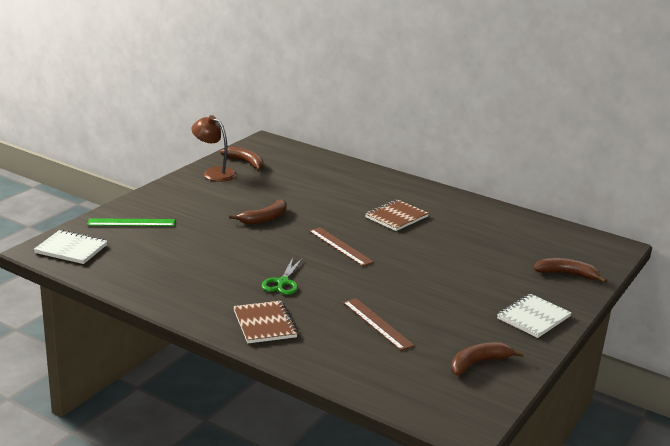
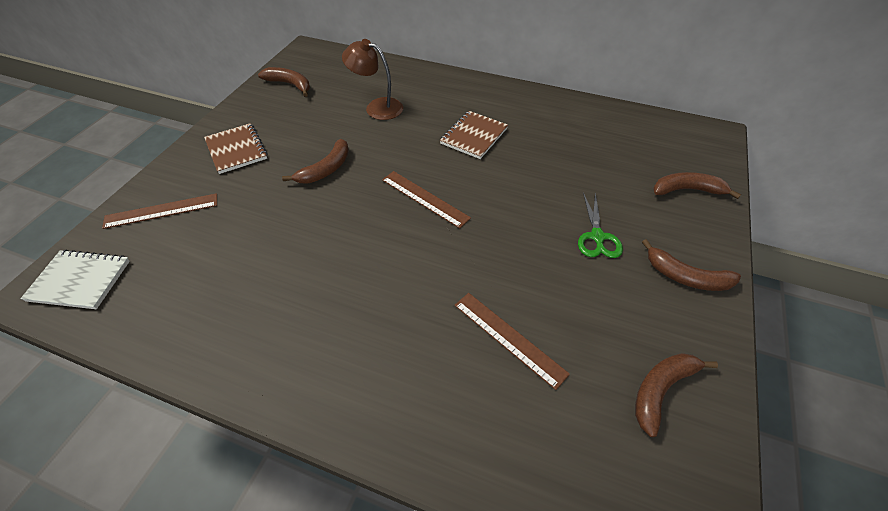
camera: 10 degrees left, 25 degrees up
green ruler [87,218,175,226] -> brown ruler [102,193,217,229]
brown lamp [191,115,237,182] -> brown lamp moved to [342,39,403,120]
brown notebook [233,301,298,343] -> brown notebook moved to [204,123,267,174]
green scissors [261,258,303,295] -> green scissors moved to [578,192,623,258]
white notebook [497,294,572,338] -> brown banana [642,239,741,291]

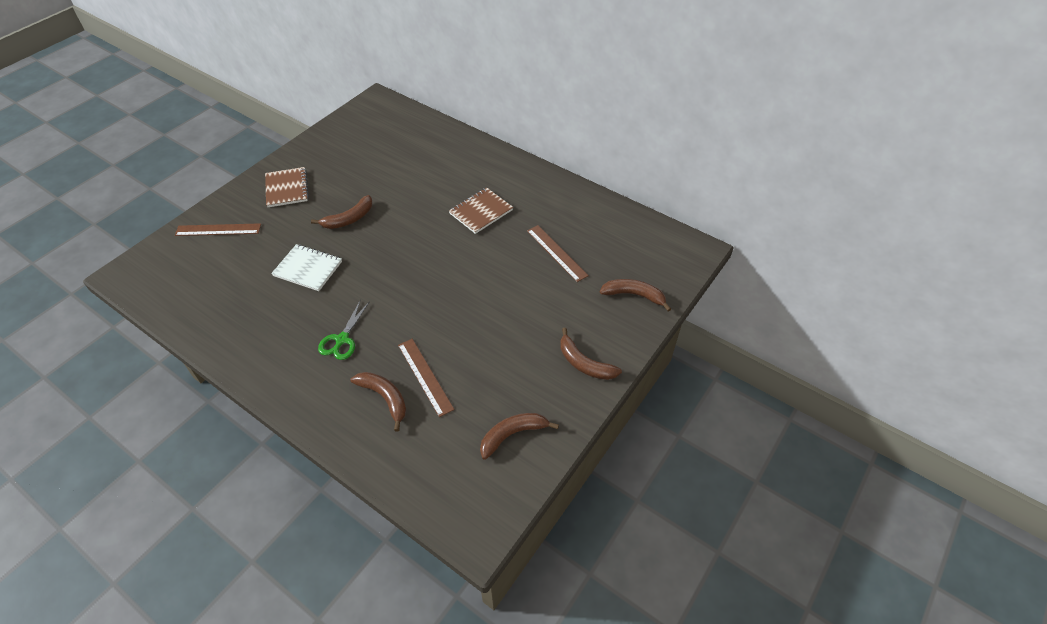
camera: 15 degrees right, 0 degrees up
white notebook [20,250,130,309] -> white notebook moved to [271,244,342,291]
brown banana [258,67,310,97] -> brown banana moved to [351,372,406,431]
brown lamp [342,39,403,120] -> none
brown ruler [382,171,471,228] -> brown ruler moved to [527,225,589,282]
green scissors [578,192,623,258] -> green scissors moved to [318,299,370,360]

